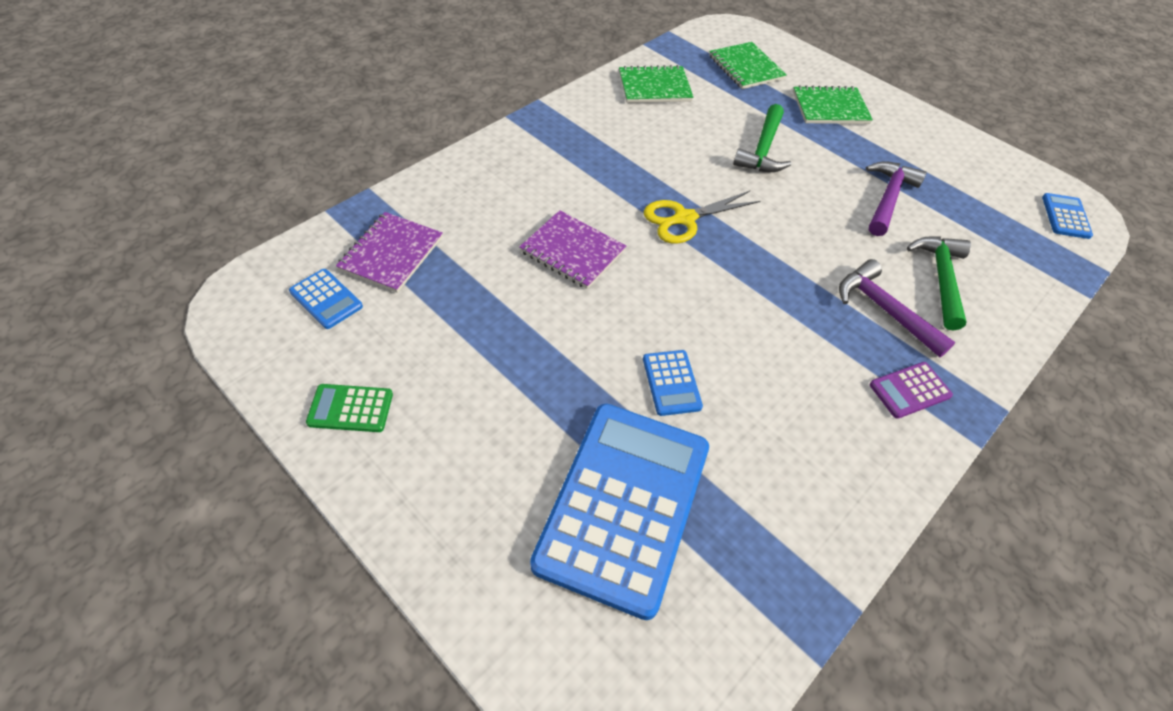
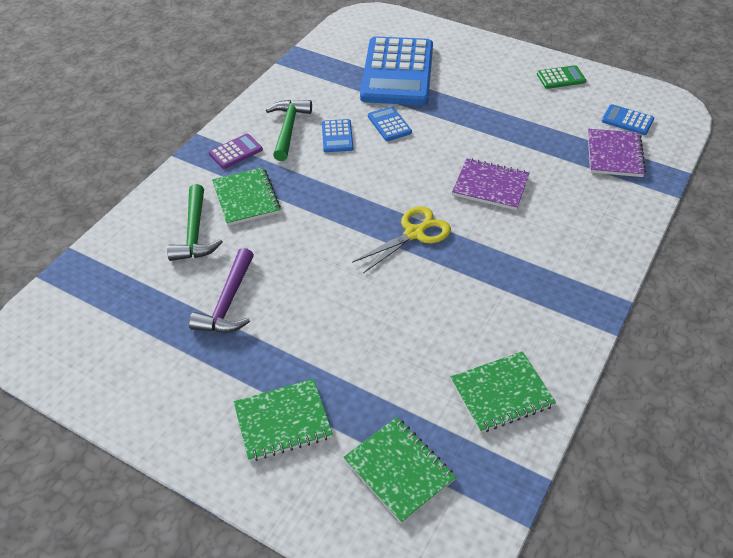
camera: 170 degrees right, 5 degrees down
green hammer [733,104,792,172] -> green hammer moved to [266,100,312,161]
purple hammer [839,259,955,357] -> green notebook [212,167,281,226]
blue calculator [1042,193,1093,239] -> blue calculator moved to [322,119,353,152]

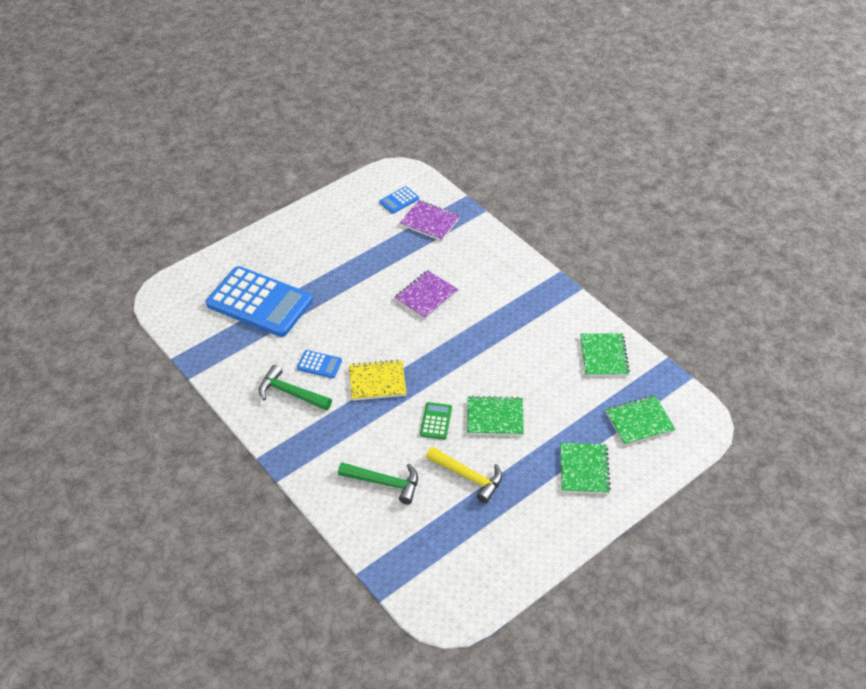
camera: 70 degrees left, 0 degrees up
purple hammer [189,248,254,333] -> yellow hammer [426,446,502,503]
purple calculator [209,134,263,169] -> none
green notebook [212,167,281,226] -> green notebook moved to [467,396,524,436]
yellow scissors [352,206,451,273] -> none
blue calculator [368,106,412,141] -> none
green calculator [537,65,586,89] -> green calculator moved to [420,402,452,440]
none -> yellow notebook [349,359,407,401]

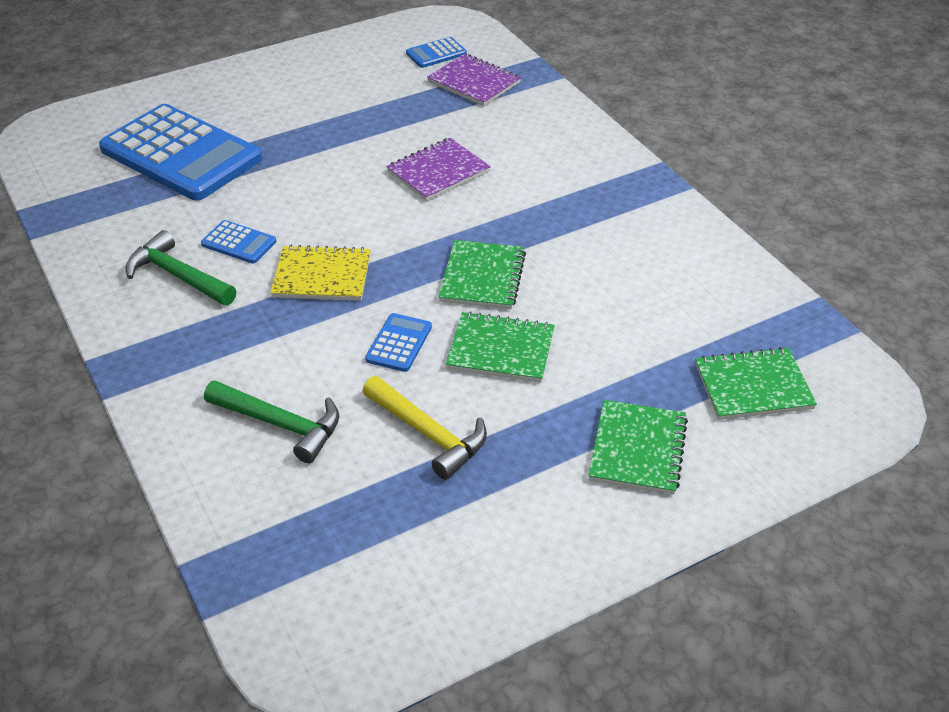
camera: 10 degrees right, 5 degrees down
green calculator [420,402,452,440] -> blue calculator [365,313,432,372]
green notebook [580,333,630,376] -> green notebook moved to [438,240,526,309]

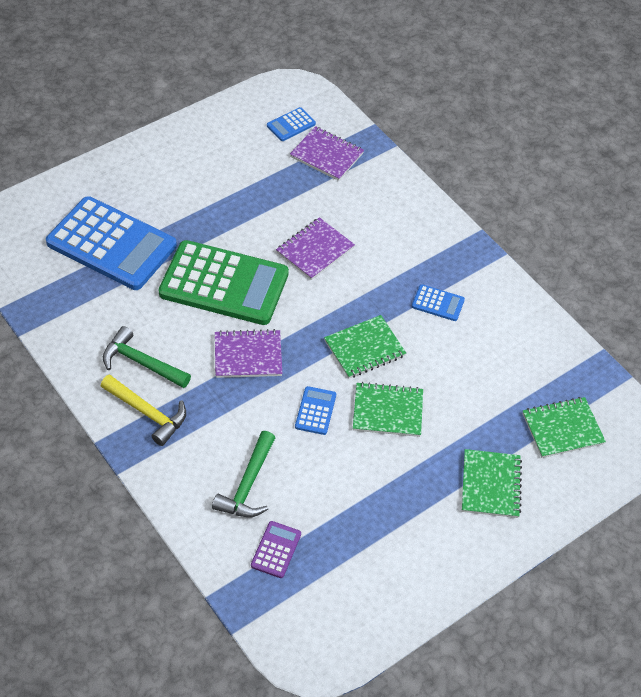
camera: 10 degrees left, 10 degrees up
blue calculator [201,220,276,264] -> blue calculator moved to [412,284,465,321]
green hammer [204,380,339,463] -> green hammer turned 90 degrees clockwise [212,431,275,517]
yellow notebook [270,245,371,301] -> purple notebook [215,329,282,378]
yellow hammer [362,376,487,480] -> yellow hammer moved to [101,375,186,446]
green notebook [438,240,526,309] -> green notebook turned 60 degrees clockwise [324,315,406,378]
none -> green calculator [159,240,289,325]
none -> purple calculator [251,521,301,578]

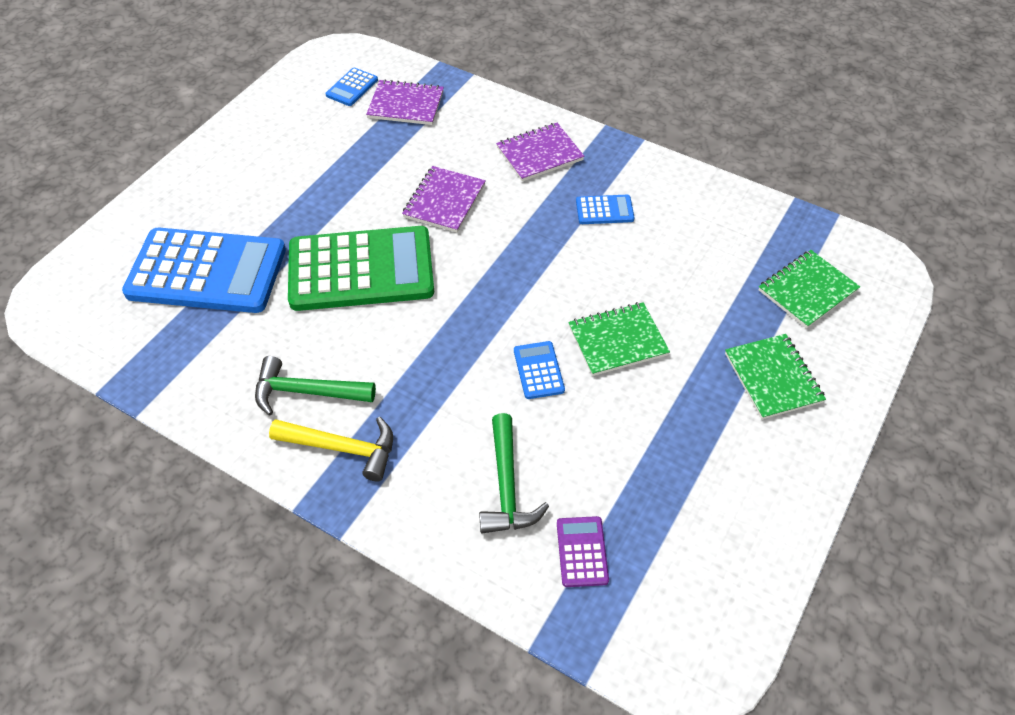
camera: 20 degrees left, 0 degrees up
purple notebook [215,329,282,378] -> purple notebook moved to [496,123,584,181]
green notebook [324,315,406,378] -> none

